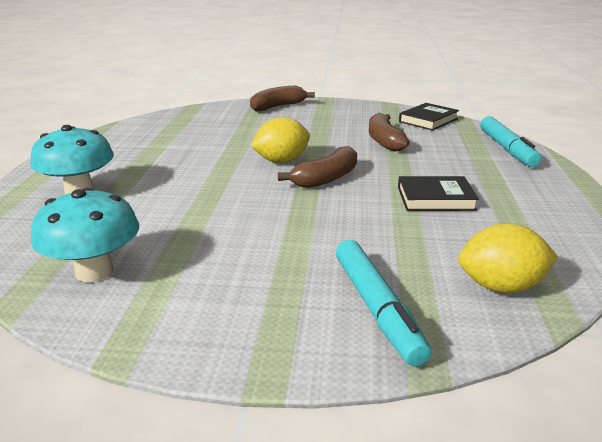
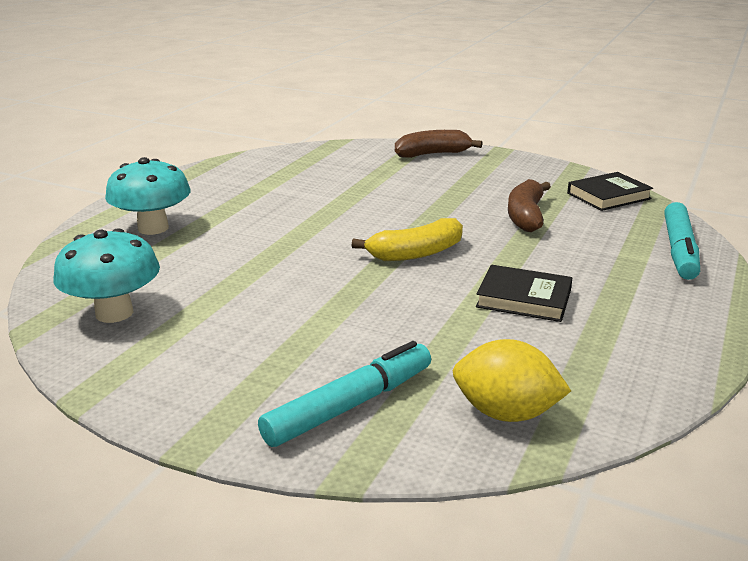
camera: 20 degrees right, 0 degrees up
yellow lemon [251,117,310,163] -> none
brown banana [278,146,357,188] -> yellow banana [351,218,463,261]
turquoise marker [336,240,431,367] -> turquoise marker turned 135 degrees counterclockwise [258,341,431,447]

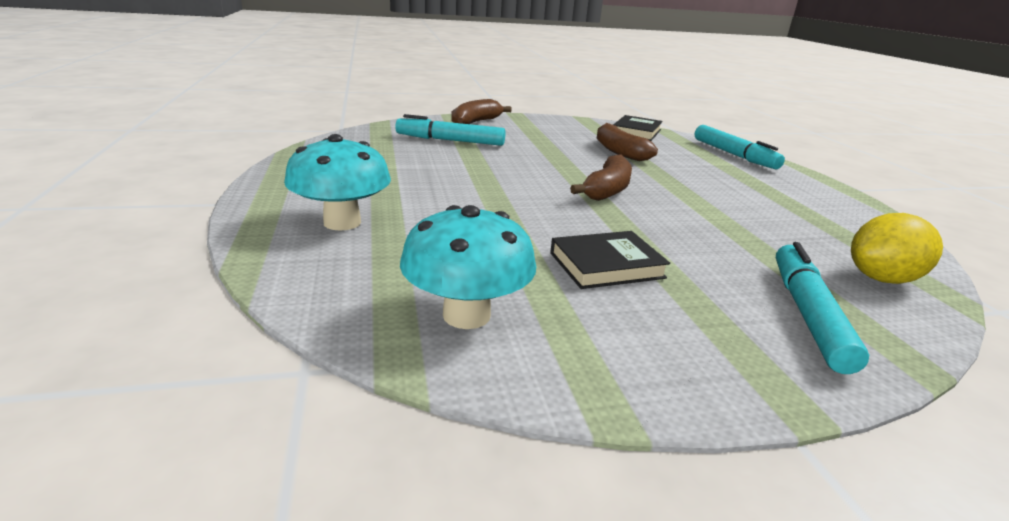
camera: 40 degrees left, 0 degrees up
yellow banana [351,218,463,261] -> brown banana [570,154,632,201]
black book [476,265,572,322] -> black book moved to [550,231,670,289]
none -> turquoise marker [395,114,506,146]

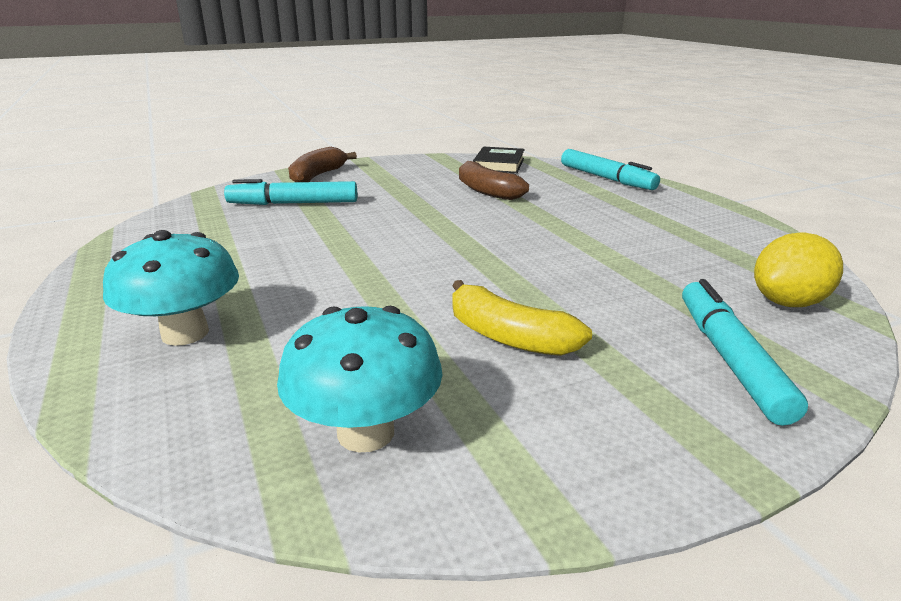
camera: 10 degrees left, 0 degrees up
black book [550,231,670,289] -> yellow banana [452,280,592,356]
brown banana [570,154,632,201] -> none

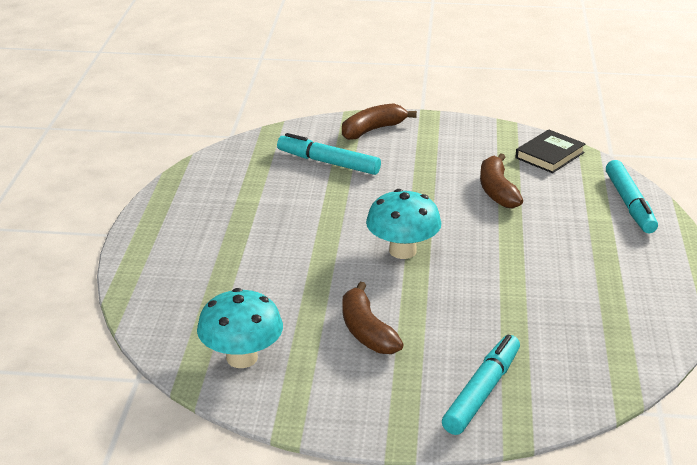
camera: 30 degrees right, 5 degrees up
turquoise mushroom [103,230,239,346] -> turquoise mushroom moved to [366,189,441,259]
yellow banana [452,280,592,356] -> brown banana [343,282,404,354]
yellow lemon [754,232,843,307] -> none

